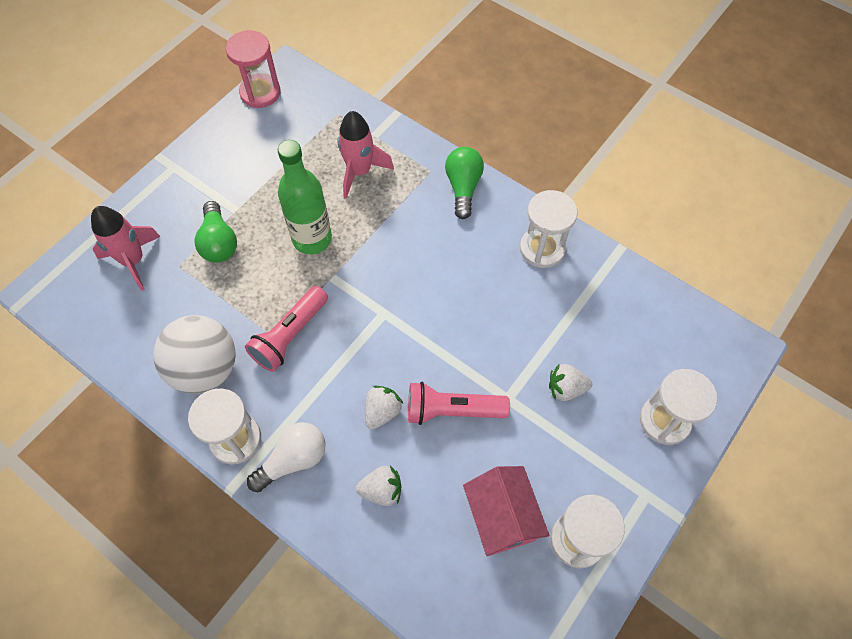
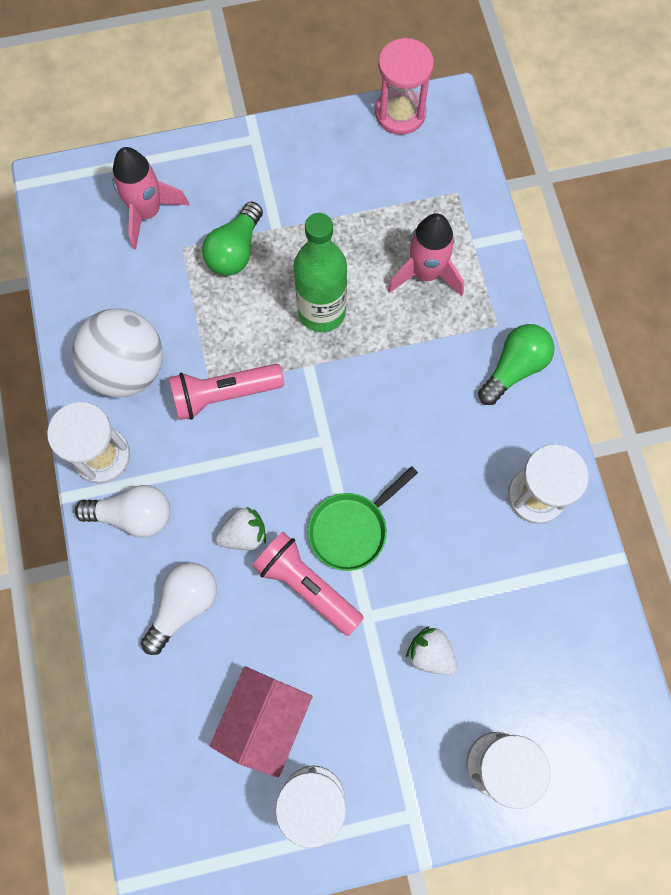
camera: 40 degrees right, 10 degrees up
white strawberry [356,466,401,506] -> white light bulb [141,562,217,655]
none -> green pan [308,466,418,571]

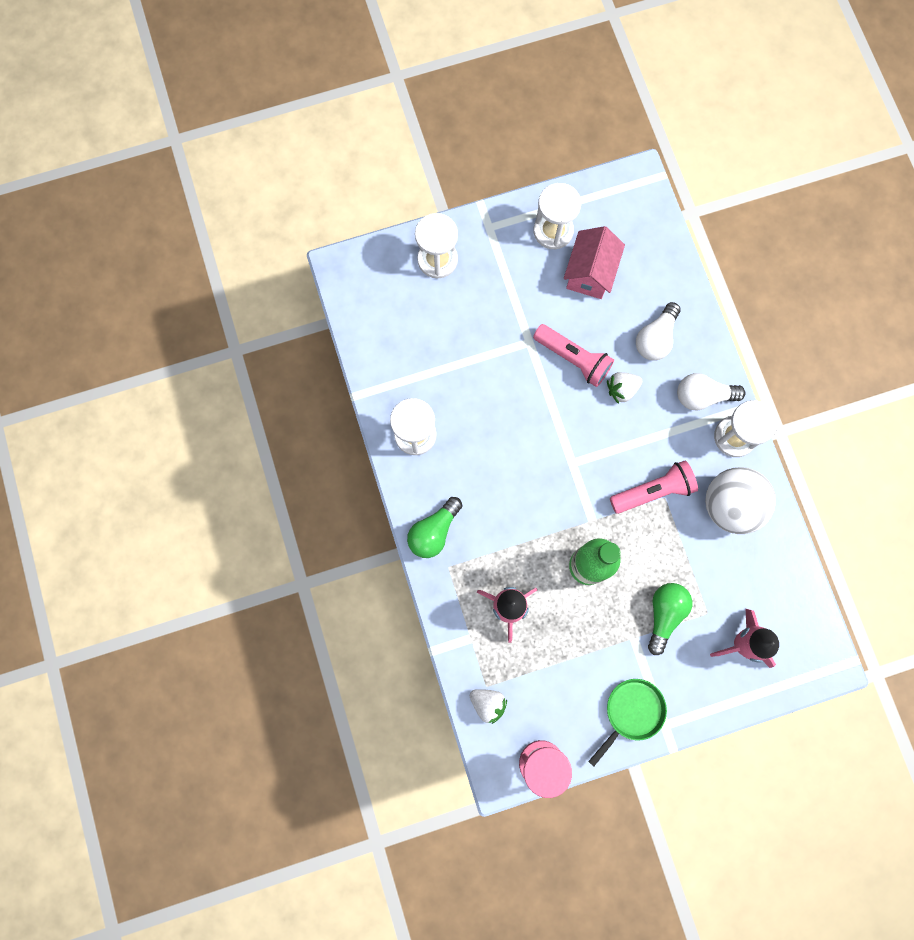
camera: 175 degrees right, 5 degrees up
green pan [308,466,418,571] -> green pan moved to [588,679,667,766]
white strawberry [406,626,457,675] -> white strawberry moved to [470,689,507,724]

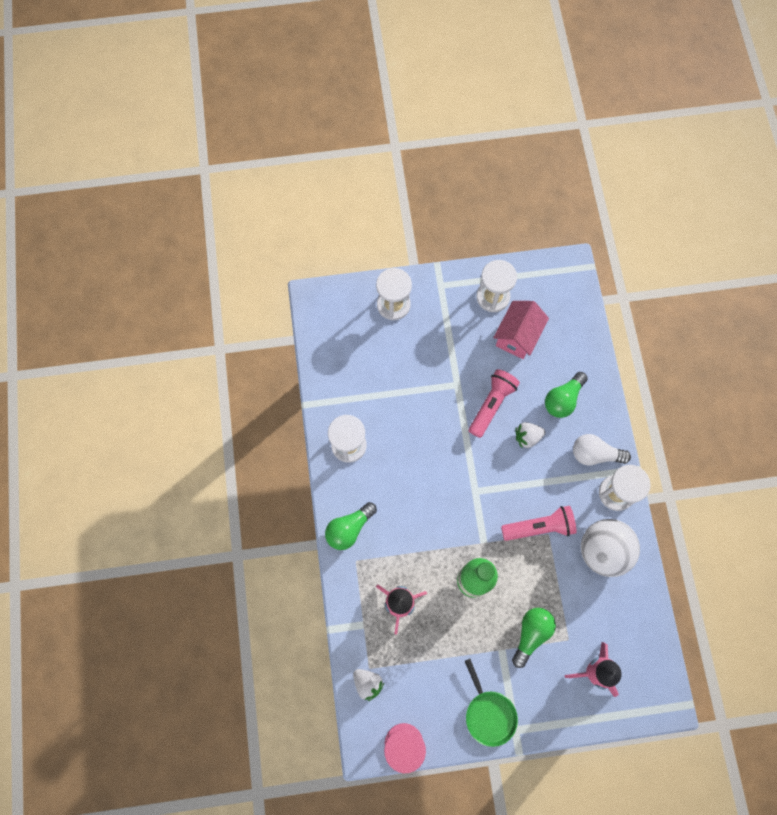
camera: 10 degrees right, 5 degrees down
pink flashlight [533,324,614,387] -> pink flashlight turned 105 degrees counterclockwise [469,369,520,438]
green pan [588,679,667,766] -> green pan turned 105 degrees clockwise [465,659,518,747]
white light bulb [636,302,681,361] -> green light bulb [545,372,588,418]

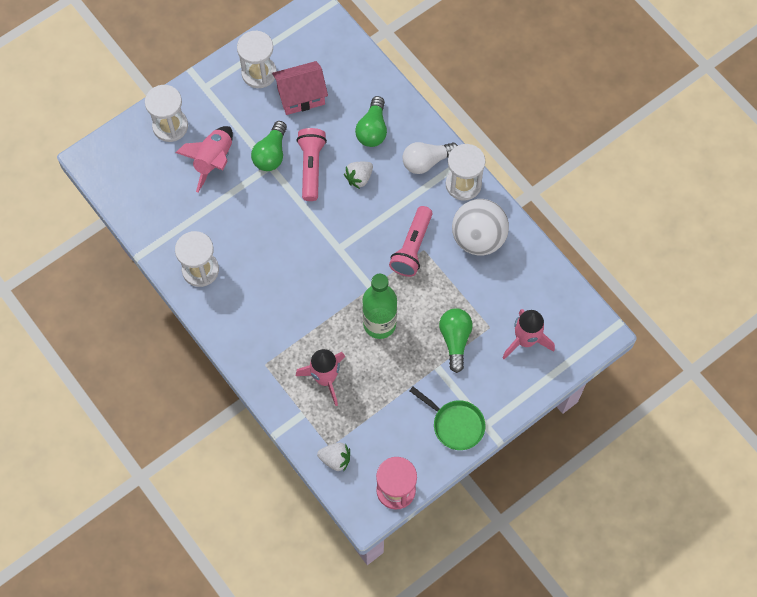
camera: 30 degrees left, 5 degrees down
green light bulb [325,502,377,550] -> green light bulb moved to [251,121,287,171]
pink house [493,301,549,359] -> pink house turned 75 degrees clockwise [272,61,328,115]
pink flashlight [501,506,576,541] -> pink flashlight turned 150 degrees clockwise [389,206,432,277]
none -> pink rocket [175,126,233,192]

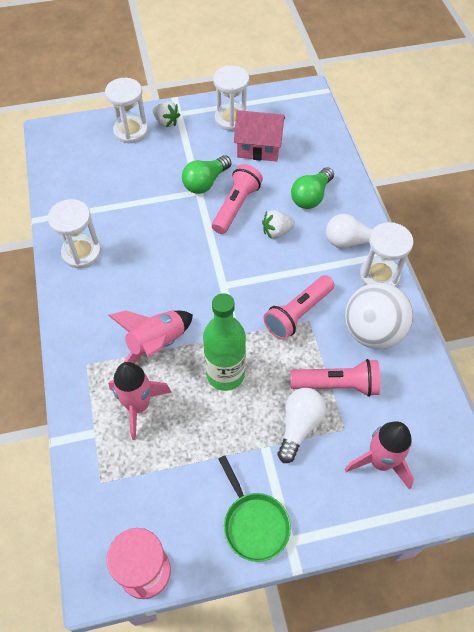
camera: 25 degrees right, 10 degrees down
pink rocket [175,126,233,192] -> pink rocket moved to [108,310,193,363]
white strawberry [317,443,350,471] -> white strawberry moved to [152,101,180,127]
green light bulb [439,309,473,373] -> white light bulb [278,388,326,463]
none -> pink flashlight [290,359,380,397]

